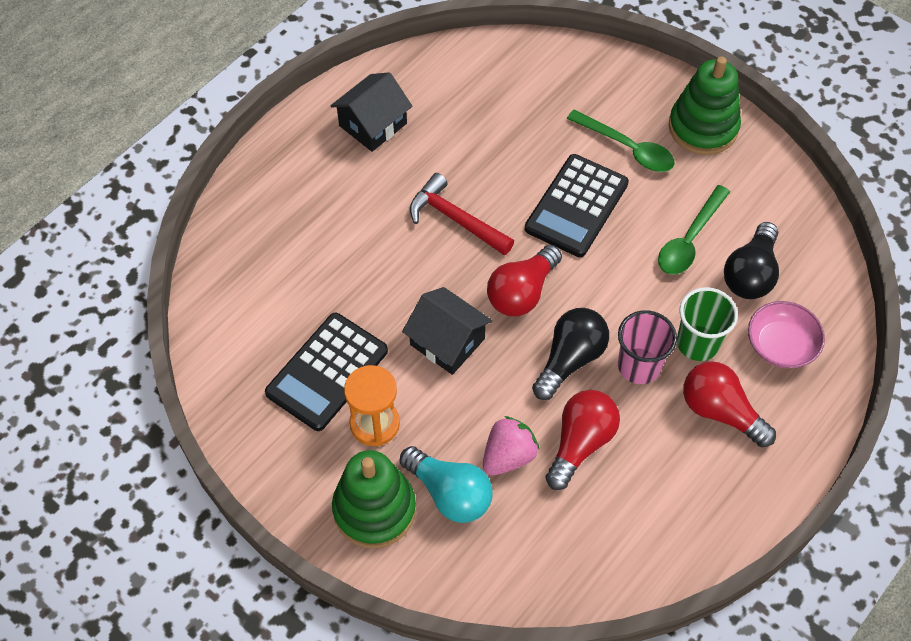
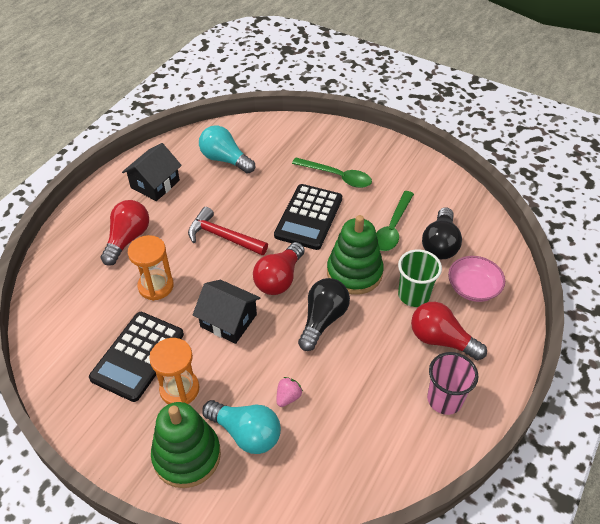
camera: 10 degrees left, 10 degrees down
pink strawberry [483,416,540,475] -> pink strawberry [276,377,303,407], size x0.62
red light bulb [546,390,620,490] -> red light bulb moved to [100,200,149,266]
pink cup [618,310,677,384] -> pink cup moved to [427,352,479,415]
green stacking toy [669,56,741,155] -> green stacking toy moved to [327,215,384,295]
none -> orange hourglass [128,235,174,301]
none -> turquoise light bulb [199,125,255,174]

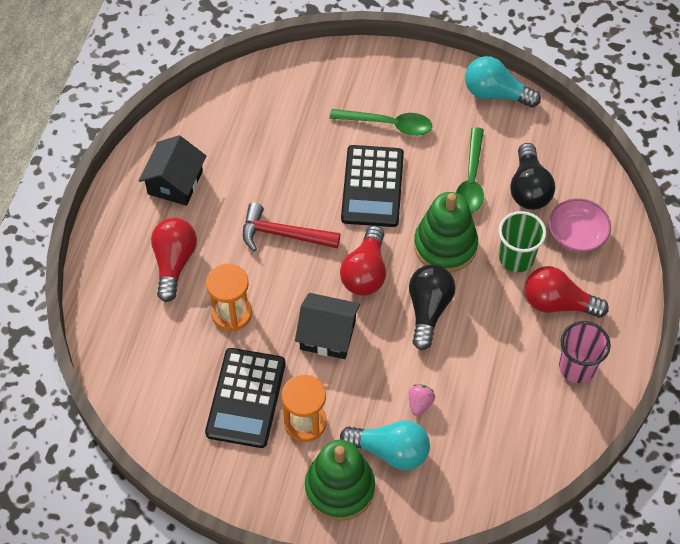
camera: 15 degrees left, 10 degrees up
turquoise light bulb [199,125,255,174] -> turquoise light bulb moved to [465,56,541,108]

